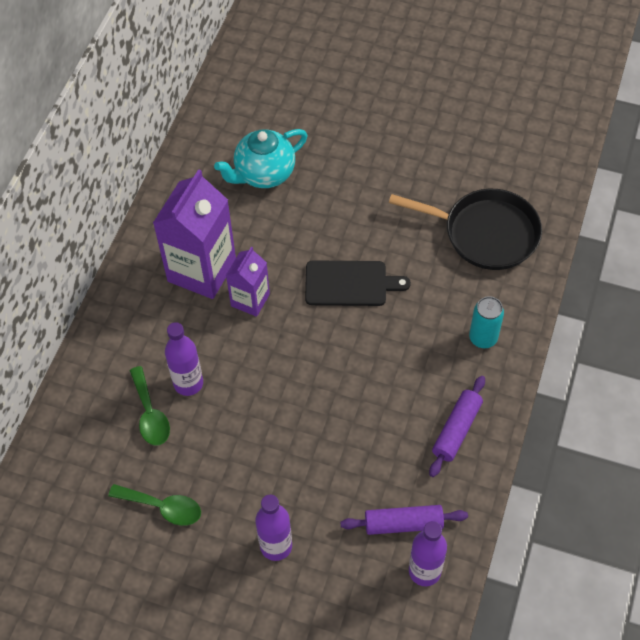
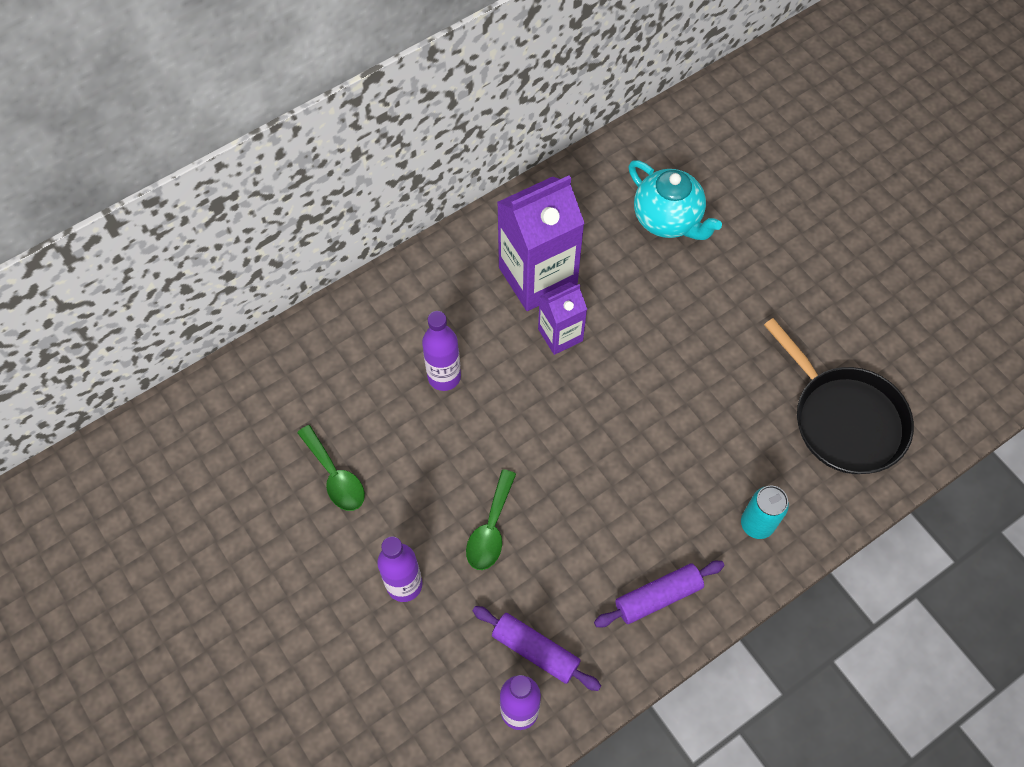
camera: 35 degrees right, 5 degrees up
green spoon [129,366,170,446] -> green spoon moved to [466,469,516,570]
turquoise teapot [214,129,307,188] -> turquoise teapot turned 135 degrees counterclockwise [629,160,722,240]
black cutting board [305,260,411,306] -> none

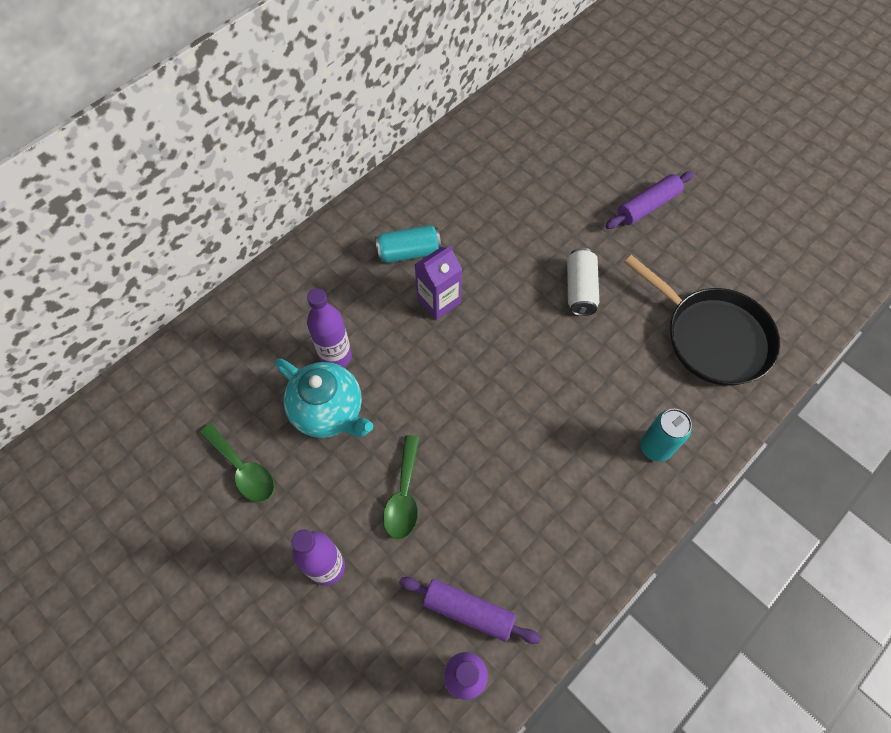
camera: 10 degrees left, 0 degrees up
purple carton [497,175,585,311] -> turquoise can [375,225,441,263]
purple rolling pin [594,561,725,627] -> purple rolling pin moved to [605,171,694,229]
turquoise teapot [629,160,722,240] -> turquoise teapot moved to [275,358,373,438]
none -> white can [567,248,599,316]

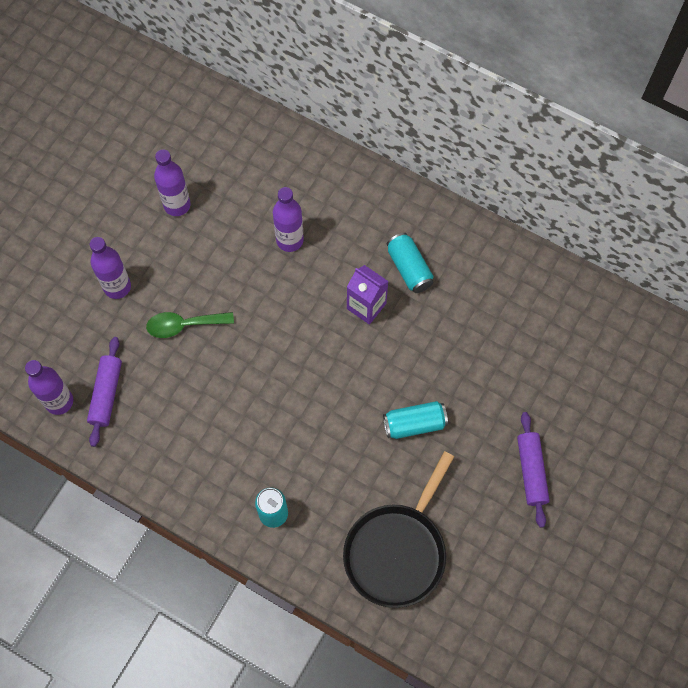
camera: 75 degrees right, 5 degrees up
green spoon [200,423,274,502] -> purple bottle [154,149,191,216]
turquoise teapot [275,358,373,438] -> none
white can [567,248,599,316] -> turquoise can [383,401,448,439]
purple rolling pin [605,171,694,229] -> purple rolling pin turned 45 degrees clockwise [517,412,550,528]

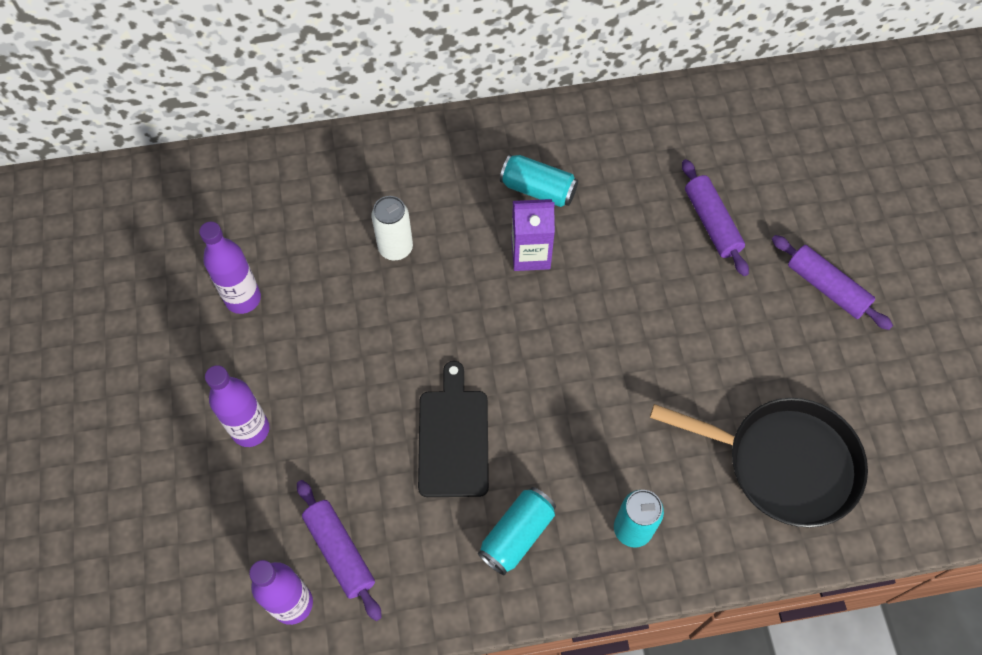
camera: 40 degrees left, 5 degrees down
green spoon [146,312,234,338] -> none
purple bottle [273,187,304,252] -> white can [372,196,413,260]
black pan [343,451,454,608] -> black pan turned 60 degrees counterclockwise [650,398,868,528]
turquoise can [383,401,448,439] -> turquoise can moved to [478,487,556,575]
none -> black cutting board [418,361,489,497]
none -> purple rolling pin [682,159,749,276]

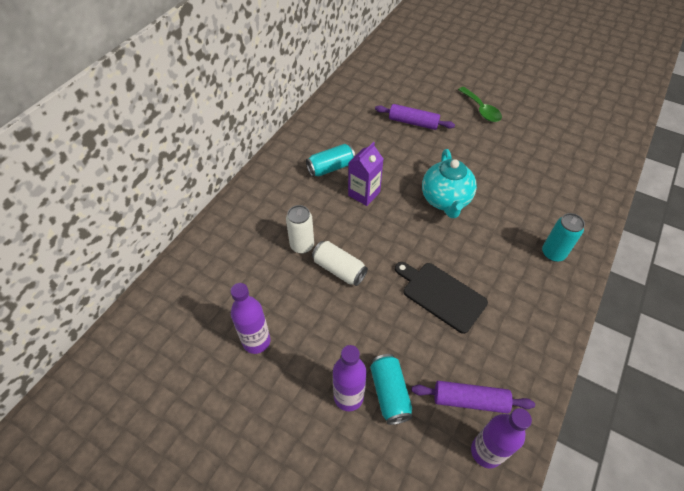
camera: 50 degrees left, 10 degrees down
turquoise can [478,487,556,575] -> turquoise can moved to [370,354,412,425]
black pan [650,398,868,528] -> none
purple rolling pin [772,235,893,330] -> green spoon [458,87,502,122]
none -> white can [312,241,368,286]
none -> turquoise teapot [422,149,477,218]

